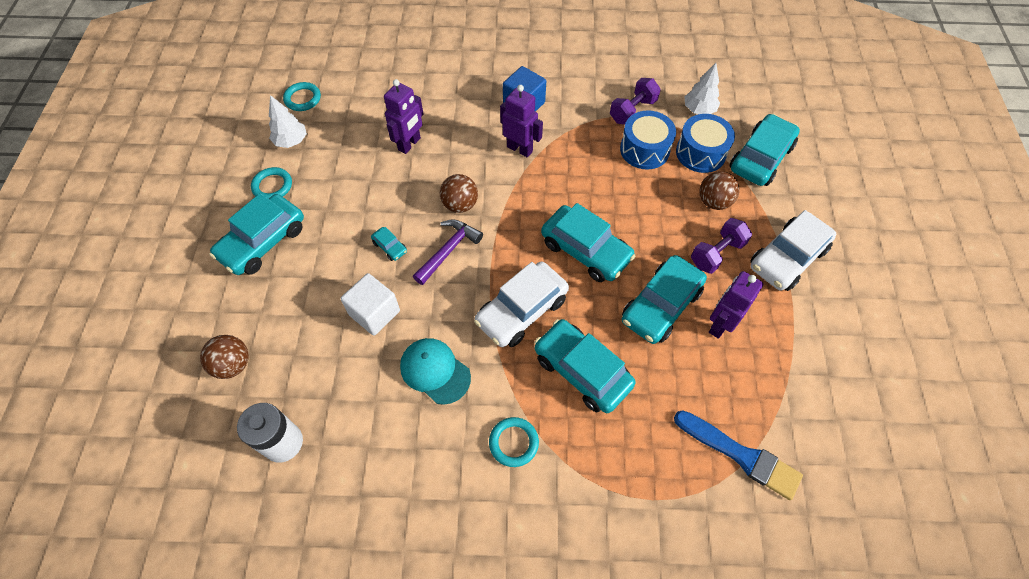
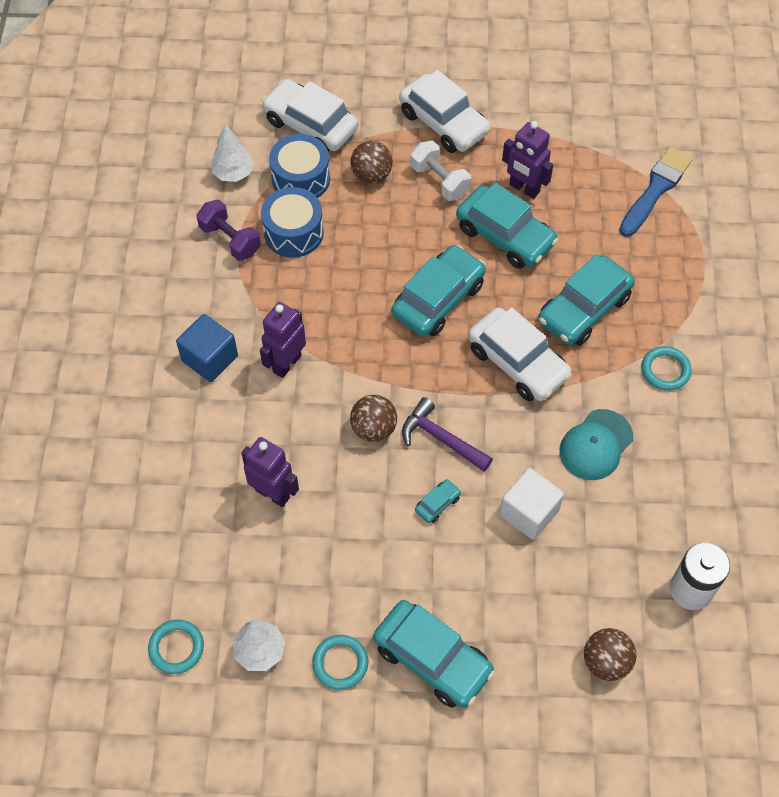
camera: 90 degrees left, 0 degrees up
purple dumbbell [691,218,752,274] -> white dumbbell [410,140,471,201]
turquoise car [730,114,800,186] -> white car [262,79,358,152]

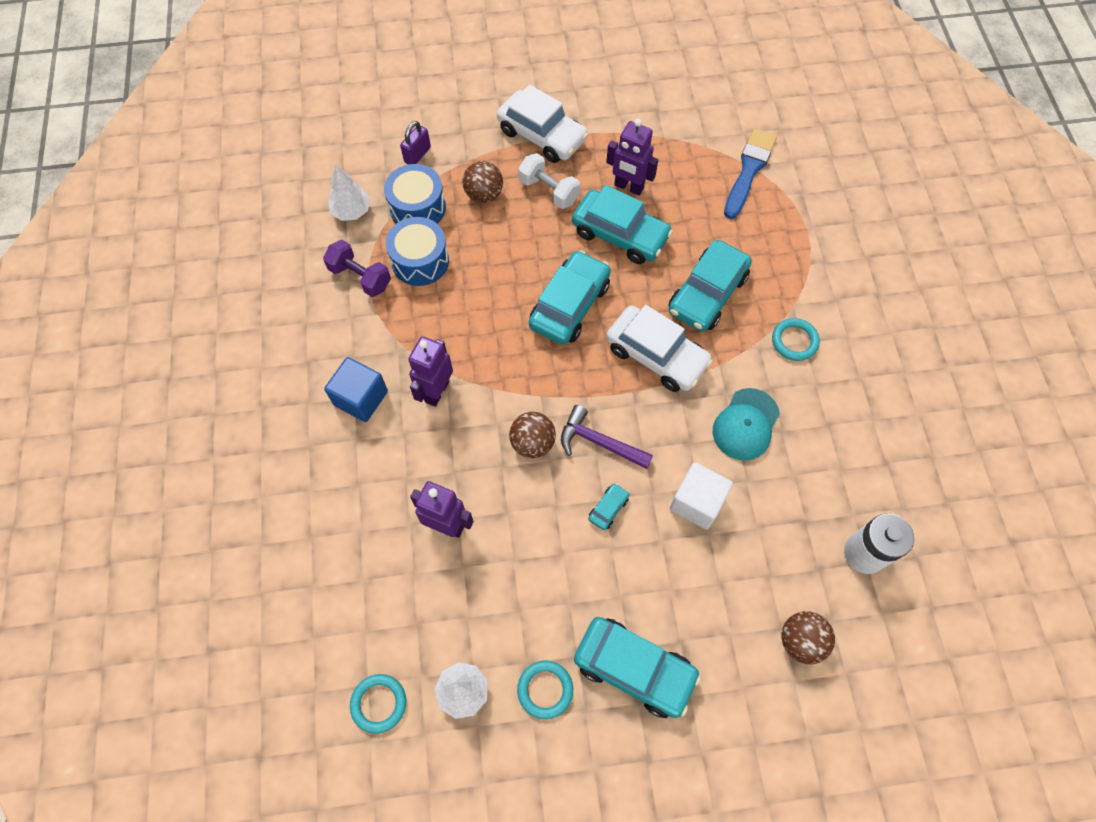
camera: 10 degrees left, 5 degrees up
white car [262,79,358,152] -> purple padlock [400,121,431,164]

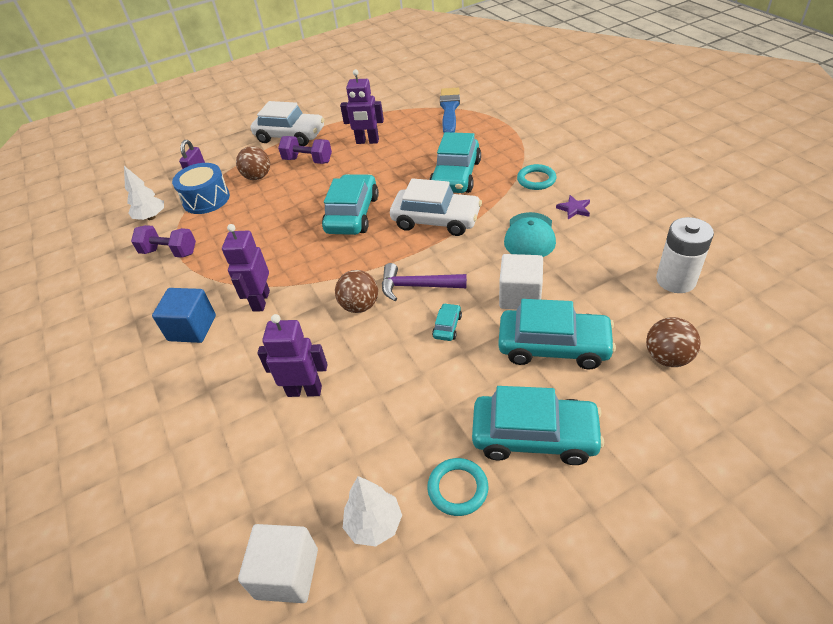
camera: 15 degrees left, 20 degrees down
turquoise ring [350,674,406,734] -> white cube [238,524,318,603]
blue drum [386,217,449,286] -> none
white dumbbell [518,153,580,209] -> purple dumbbell [278,136,332,164]
turquoise car [572,185,673,264] -> turquoise car moved to [498,299,616,369]
none -> purple star [556,195,590,219]

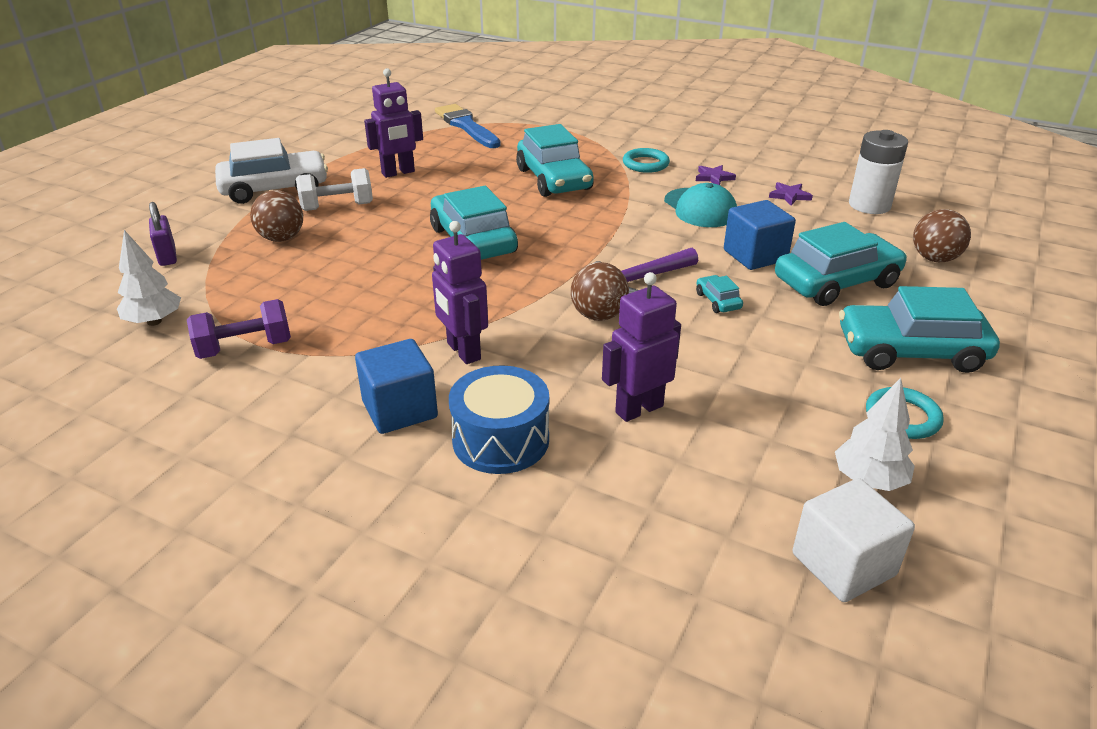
camera: 40 degrees left, 10 degrees down
blue drum [172,163,230,214] -> blue drum moved to [449,365,549,474]
purple dumbbell [278,136,332,164] -> white dumbbell [296,168,373,211]
white car [390,178,482,236] -> none
turquoise car [472,386,604,465] -> turquoise car turned 150 degrees counterclockwise [839,286,1000,373]
white cube [499,254,543,309] -> blue cube [724,200,796,270]
none -> purple star [769,182,813,206]

